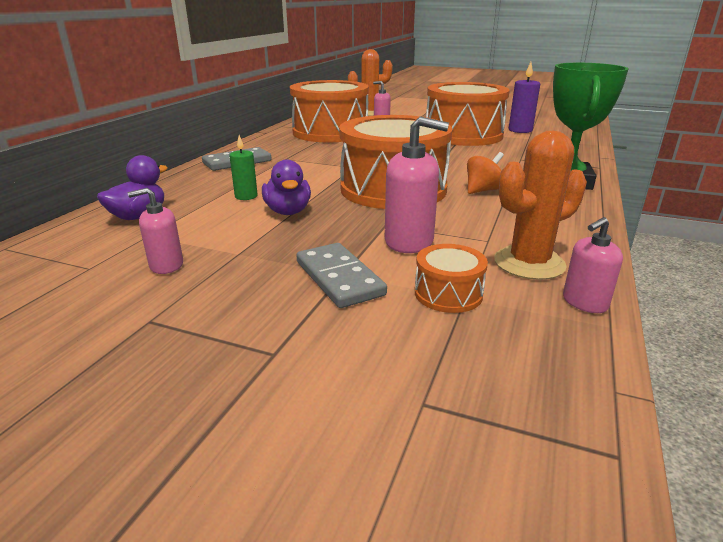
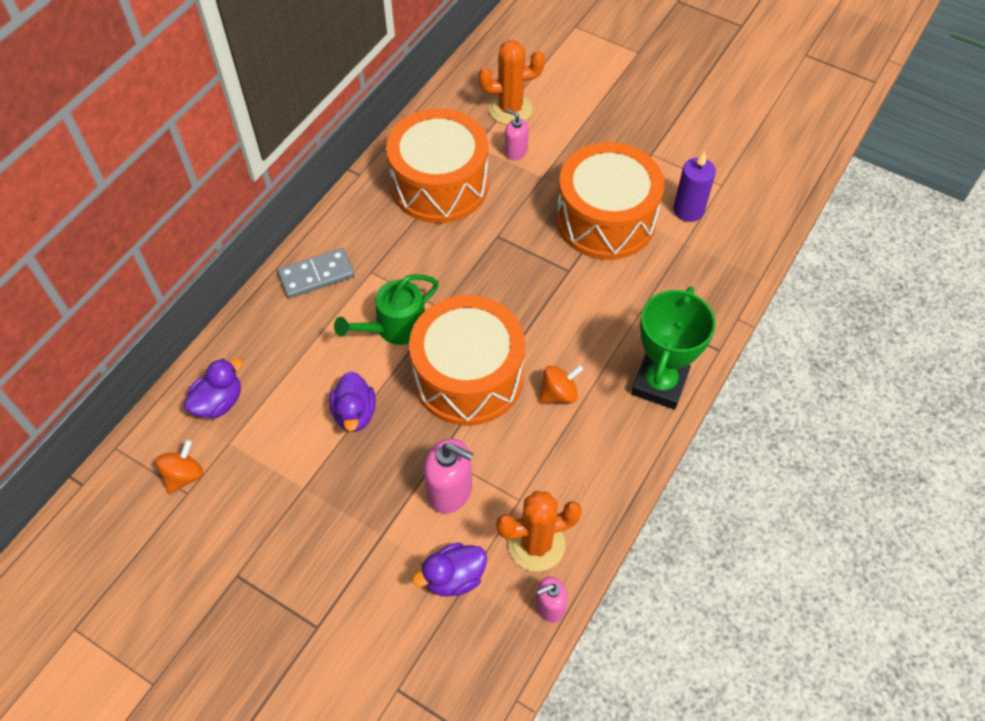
camera: 10 degrees right, 30 degrees up
pink soap dispenser [128,188,183,274] -> none
green candle [229,135,258,200] -> none
grey domino [296,243,387,308] -> none
orange drum [415,244,488,313] -> purple duck [412,542,487,597]
none -> orange spinning top [155,440,203,495]
none -> green watering can [334,274,439,345]

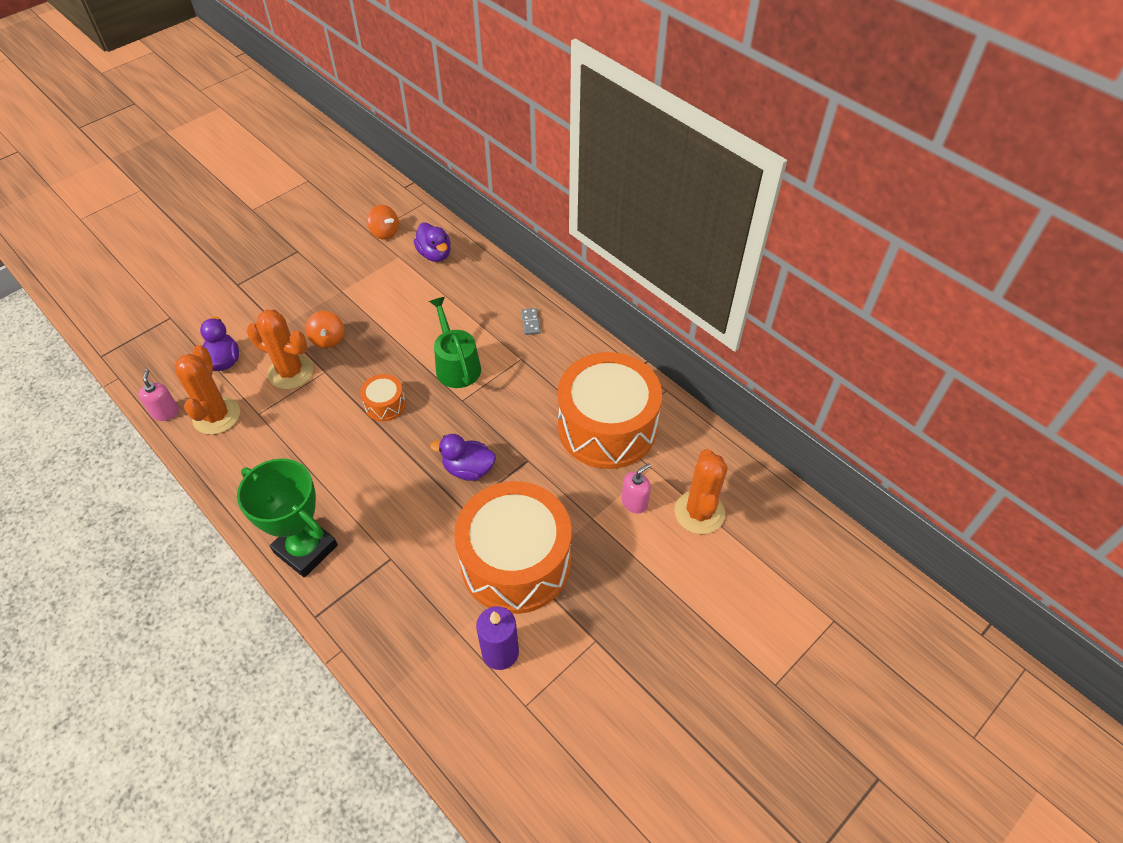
camera: 105 degrees right, 5 degrees down
grey domino [278,248,354,299] -> grey domino [521,308,541,335], size x0.53
purple duck [329,371,376,432] -> purple duck moved to [430,434,496,481]
orange drum [409,295,525,426] -> orange drum [360,374,406,421], size x0.42
pink soap dispenser [424,438,473,513] -> orange cactus [247,310,313,389]
orange spinning top [539,365,583,403] -> orange spinning top moved to [305,311,344,348]

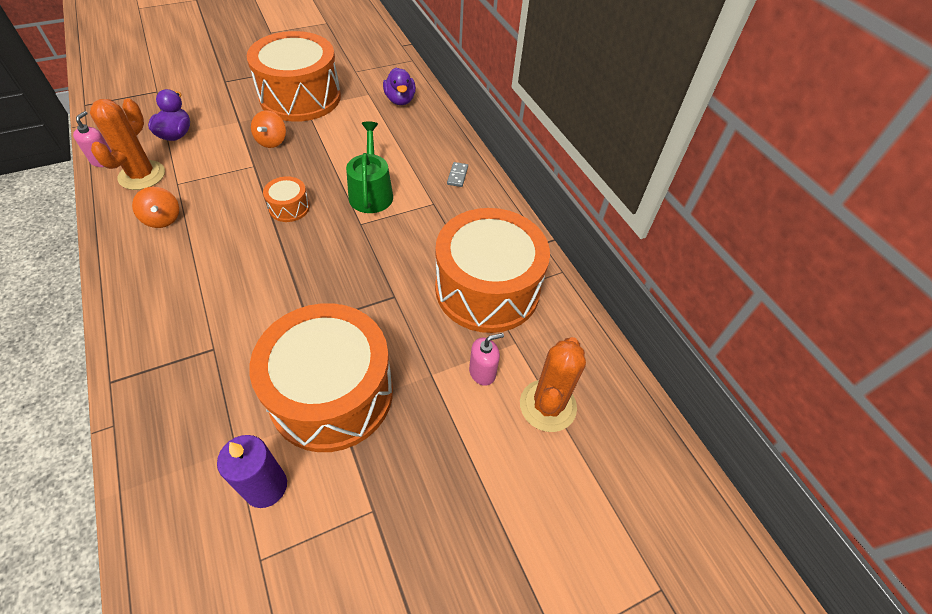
camera: 15 degrees right, 0 degrees up
green trophy [237,458,338,578] -> none
orange cactus [247,310,313,389] -> none
orange spinning top [367,205,399,239] -> orange spinning top moved to [132,187,179,228]
purple duck [430,434,496,481] -> none
none -> orange drum [247,31,341,122]

